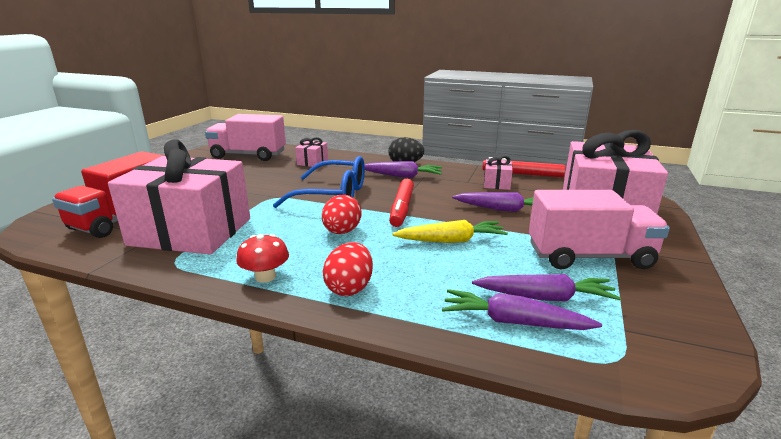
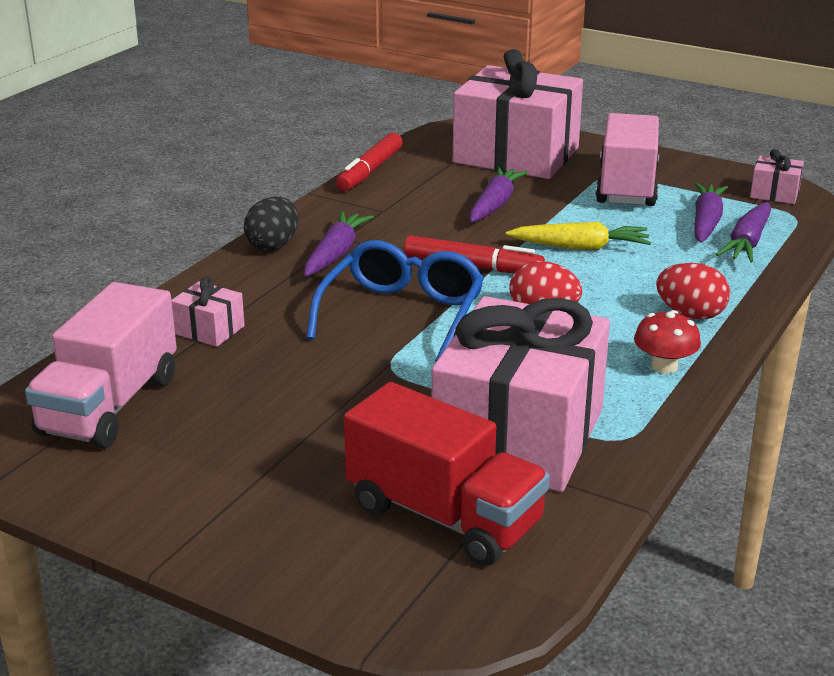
camera: 80 degrees left, 5 degrees up
yellow carrot [392,220,508,243] -> yellow carrot turned 90 degrees clockwise [506,222,651,250]
pink gift [484,156,513,190] -> pink gift moved to [750,149,804,204]

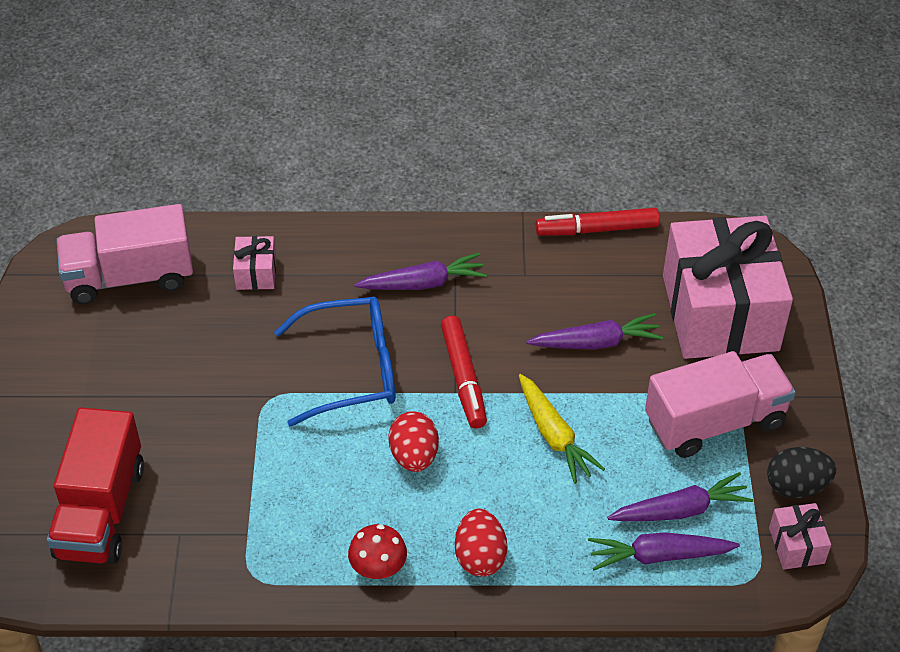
camera: 60 degrees right, 20 degrees up
black egg [244,197,298,251] -> black egg moved to [767,447,836,498]
pink gift [431,296,610,492] -> none

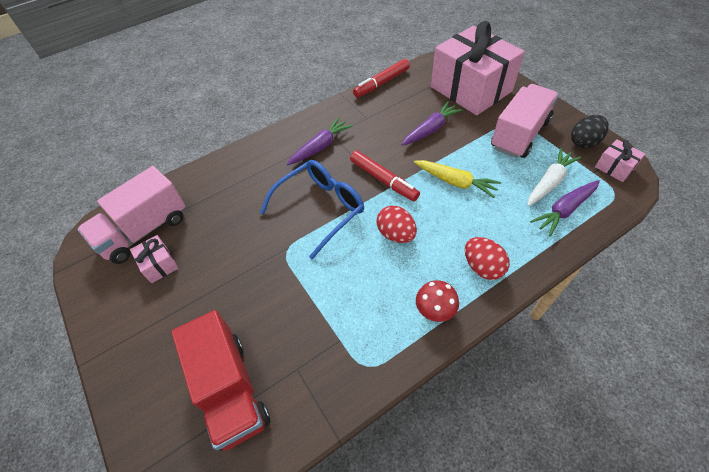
camera: 30 degrees left, 5 degrees up
pink gift [233,236,276,290] -> pink gift moved to [130,235,178,283]
purple carrot [607,472,753,521] -> white carrot [527,148,581,206]

